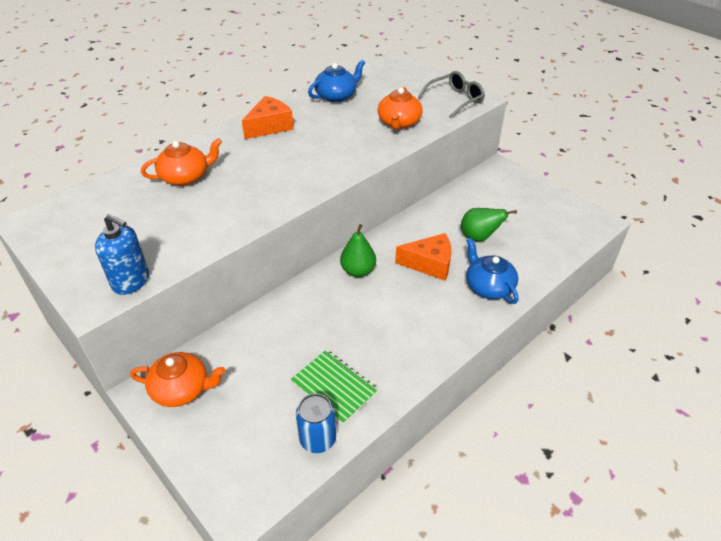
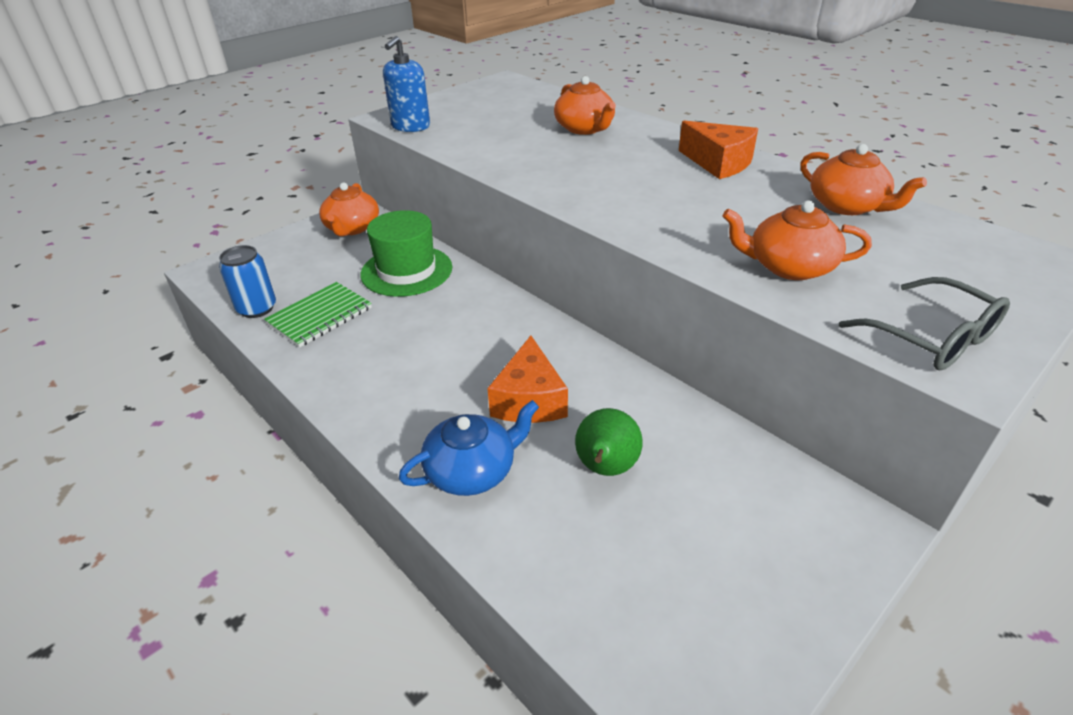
camera: 90 degrees right, 5 degrees down
blue teapot [308,60,365,102] -> orange teapot [800,144,927,215]
green pear [340,224,376,277] -> none
none -> green hat [360,210,452,297]

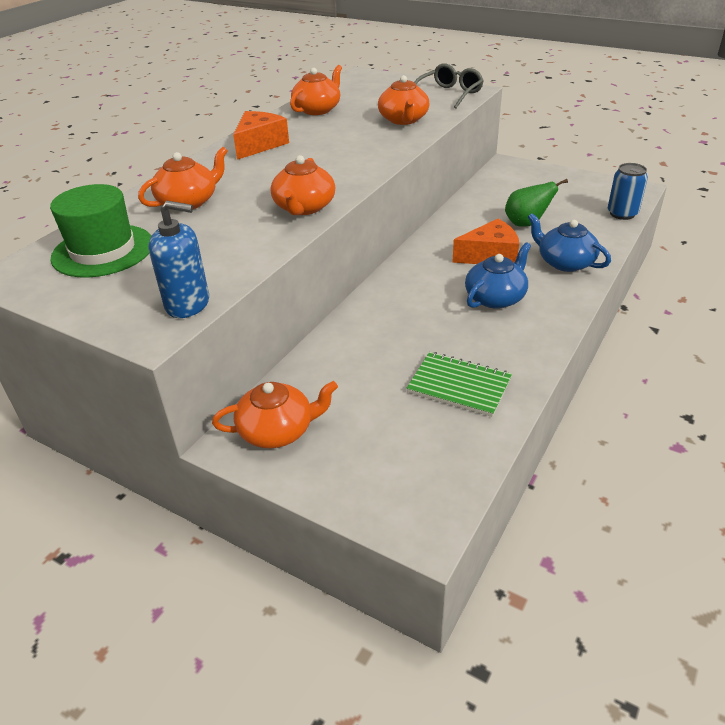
camera: 105 degrees left, 0 degrees up
blue can [219,245,276,318] -> blue can moved to [608,163,648,220]
green hat [360,210,452,297] -> green hat moved to [50,184,151,278]
none -> orange teapot [270,155,335,215]
none -> blue teapot [465,242,531,309]

